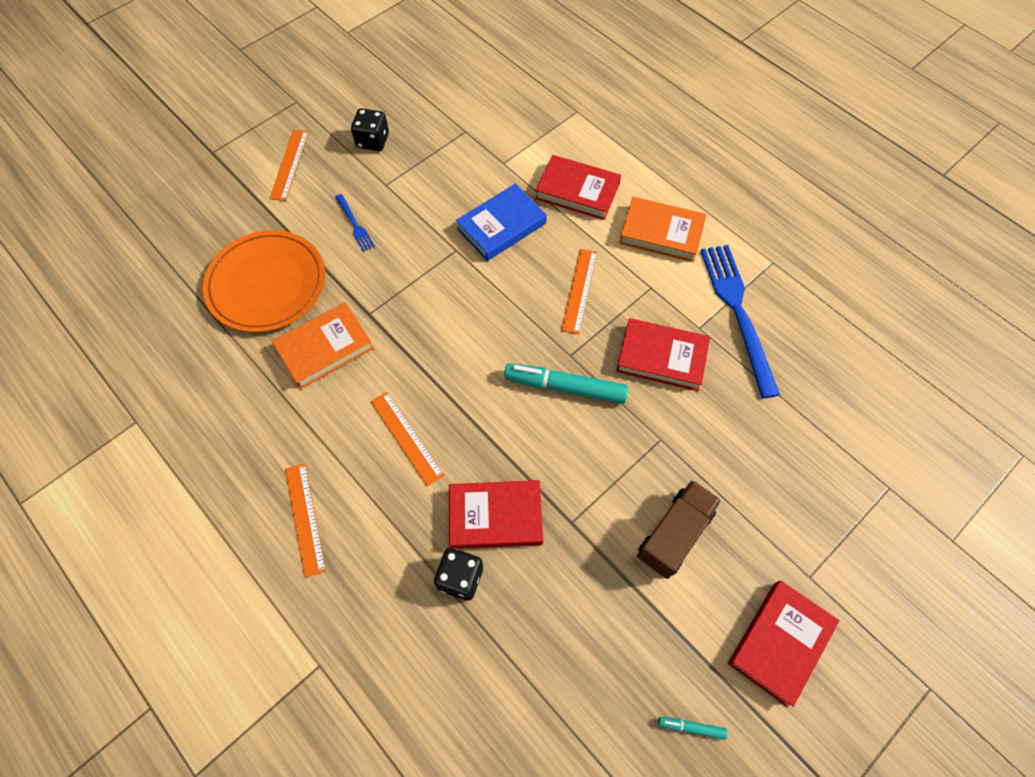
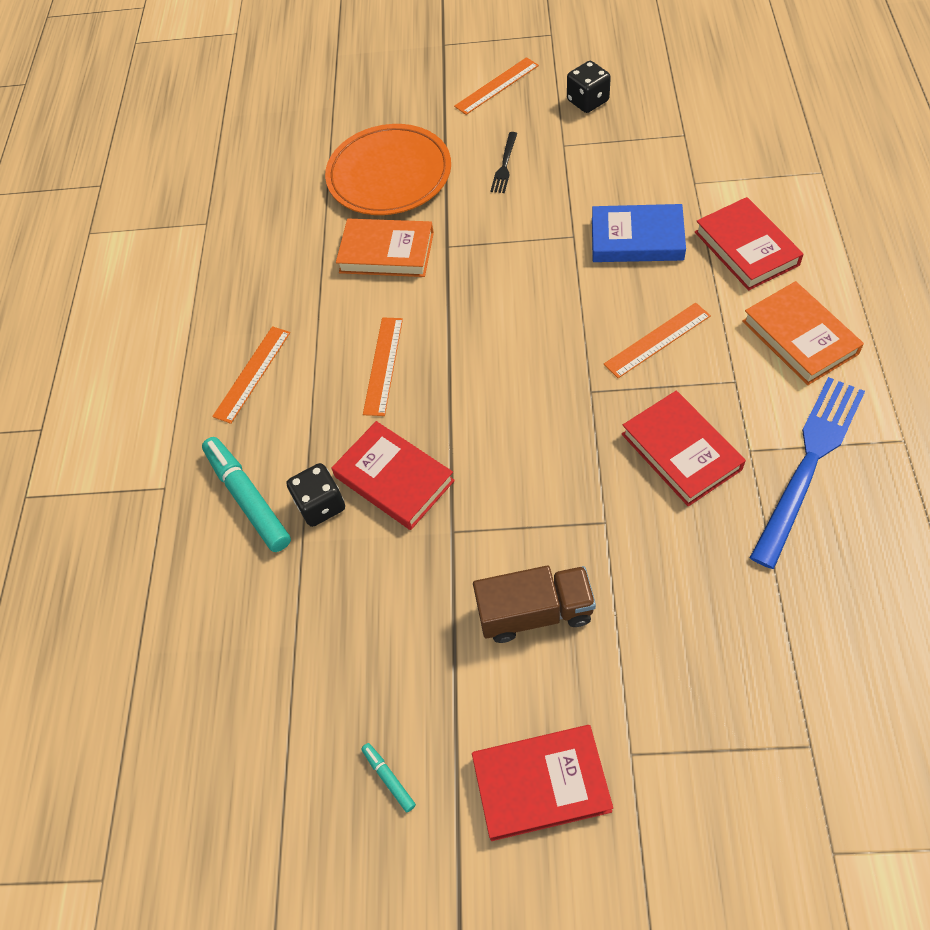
camera: 50 degrees right, 5 degrees down
blue fork [335,194,375,252] -> black fork [490,132,518,193]
turquoise marker [504,363,628,404] -> turquoise marker moved to [202,437,291,552]

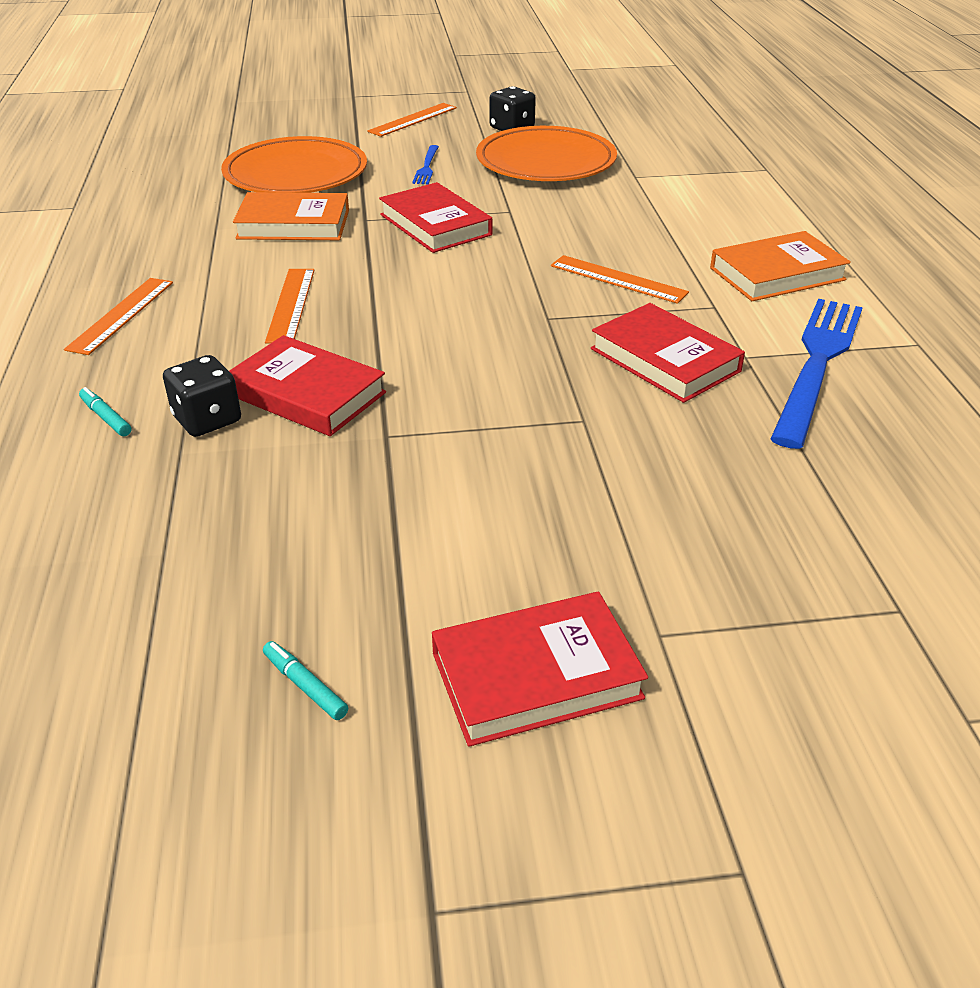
camera: 15 degrees left, 20 degrees down
turquoise marker [202,437,291,552] -> turquoise marker [79,387,131,436], size x0.45
brown truck [473,566,596,643] -> none
black fork [490,132,518,193] -> blue fork [412,145,439,184]
blue book [592,204,686,262] -> none
orange ruler [604,303,711,378] -> orange ruler turned 75 degrees clockwise [551,255,689,304]
red book [695,197,804,291] -> red book moved to [379,182,492,253]
orange book [742,281,864,385] -> orange book turned 75 degrees counterclockwise [710,231,851,301]
none -> orange plate [476,126,617,181]

